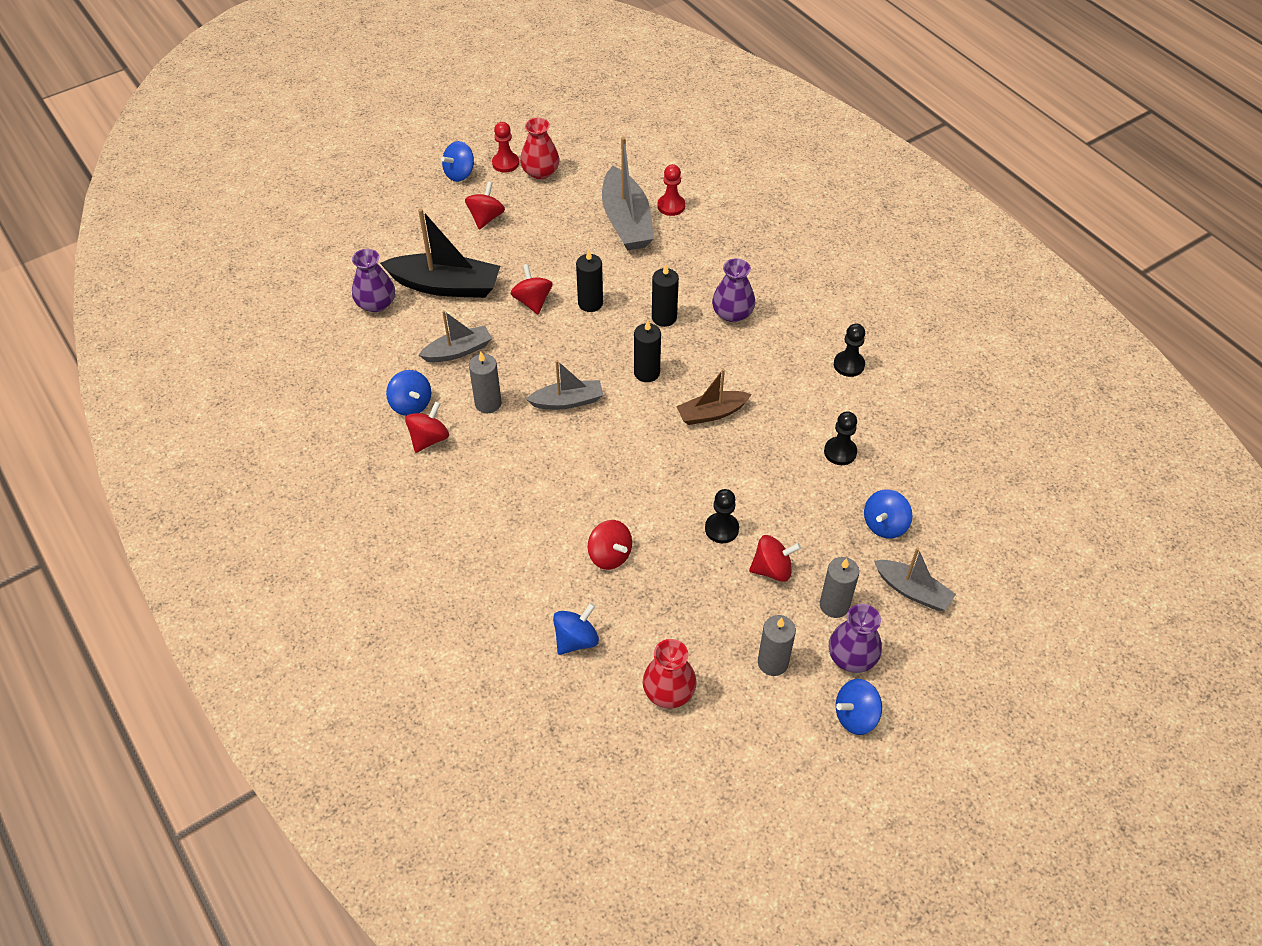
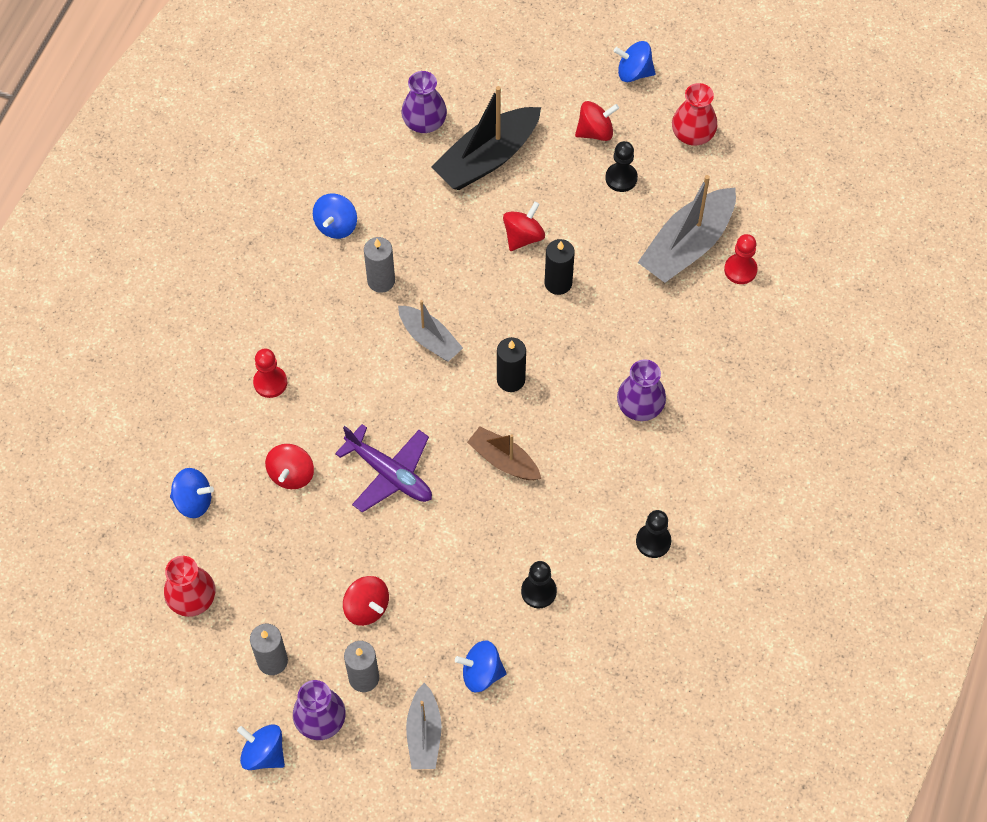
camera: 55 degrees right, 10 degrees up
black boat [380,208,500,298] -> black boat turned 75 degrees clockwise [431,86,541,190]
red spinning top [405,401,449,453] -> none
grey boat [419,310,492,362] -> none
red pawn [492,122,519,173] -> red pawn moved to [253,349,287,398]
black candle [652,265,679,327] -> none
black pawn [705,489,739,543] -> black pawn moved to [605,141,638,192]
none -> purple plane [335,424,432,513]

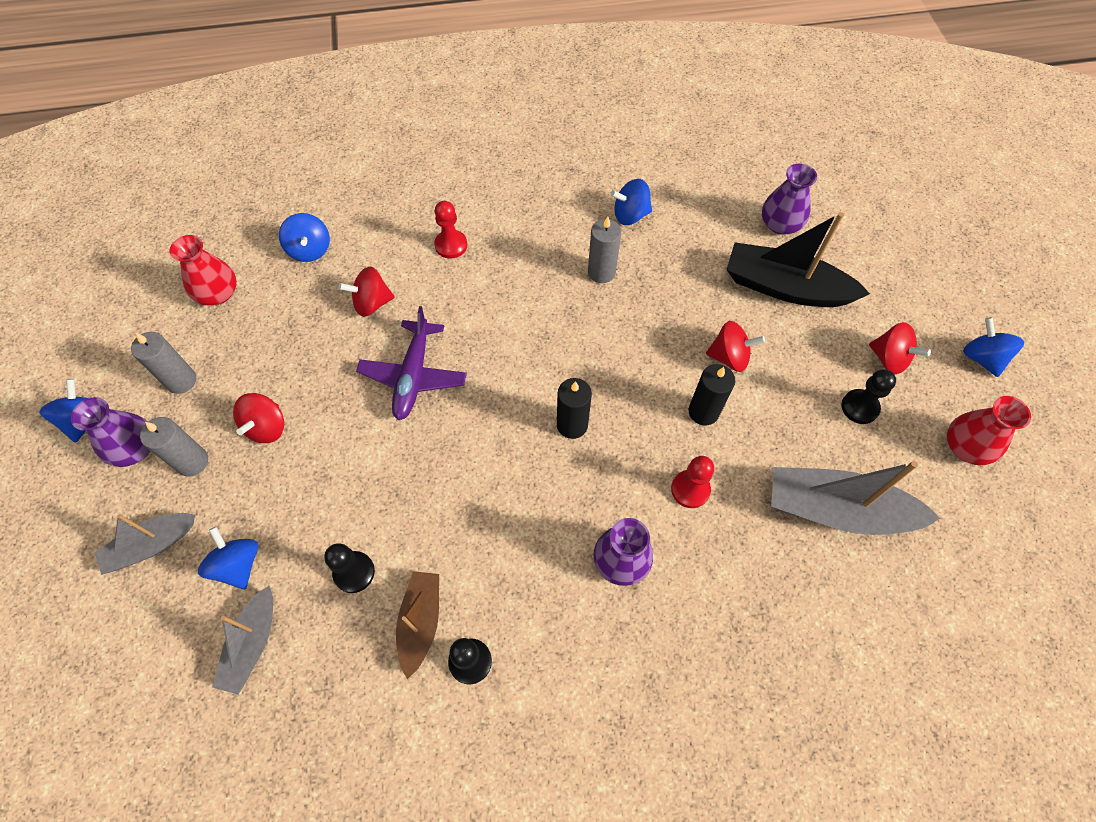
camera: 60 degrees right, 0 degrees up
grey boat [398,300,463,362] -> grey boat moved to [212,586,273,694]
brown boat [467,427,541,480] -> brown boat moved to [396,571,439,679]
red pawn [724,234,758,284] -> red pawn moved to [671,456,714,508]

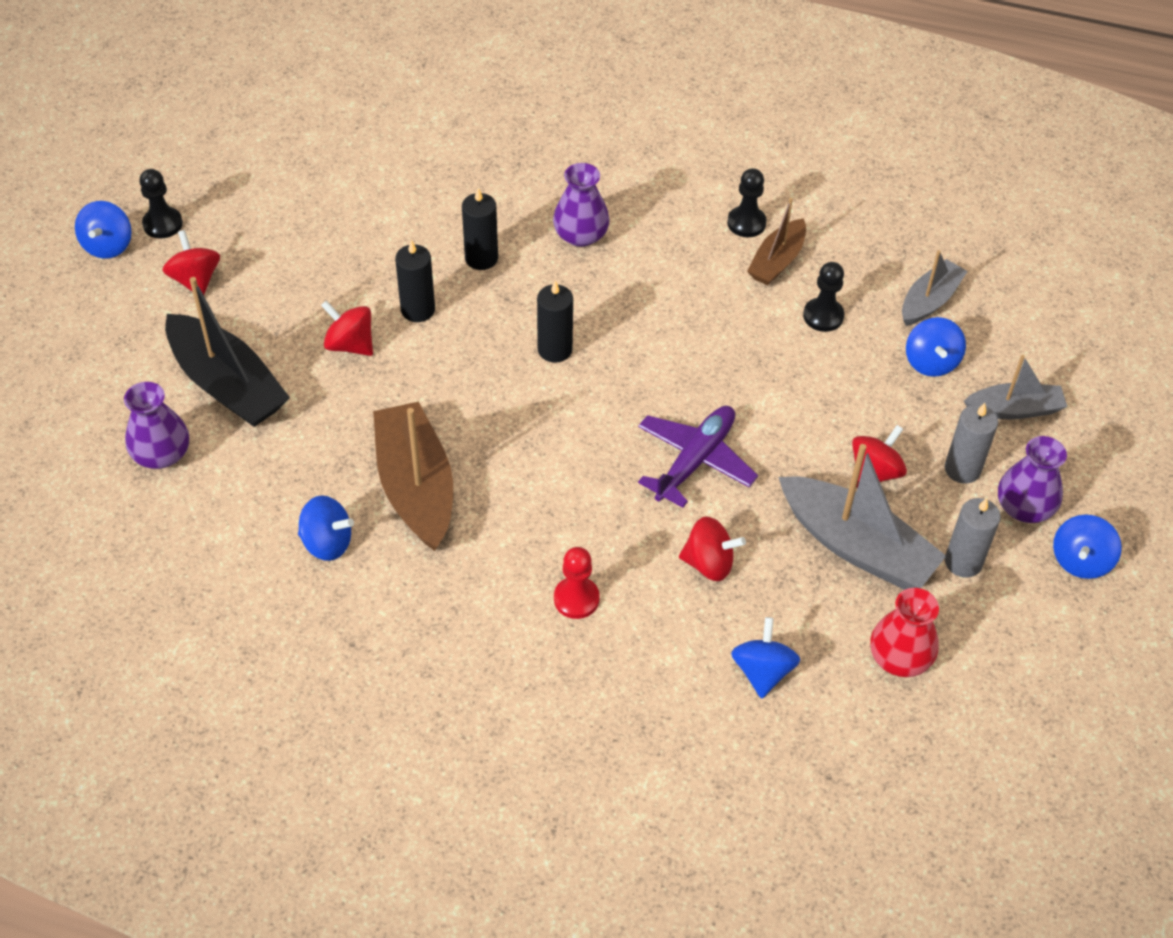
camera: 155 degrees left, 10 degrees down
grey candle [588,217,621,283] -> brown boat [373,401,453,551]
red pawn [671,456,714,508] -> black candle [462,188,498,270]
grey boat [771,461,940,535] -> grey boat moved to [778,444,946,590]
black pawn [841,369,896,424] -> black pawn moved to [139,169,183,239]
red vase [947,396,1031,466] -> none

